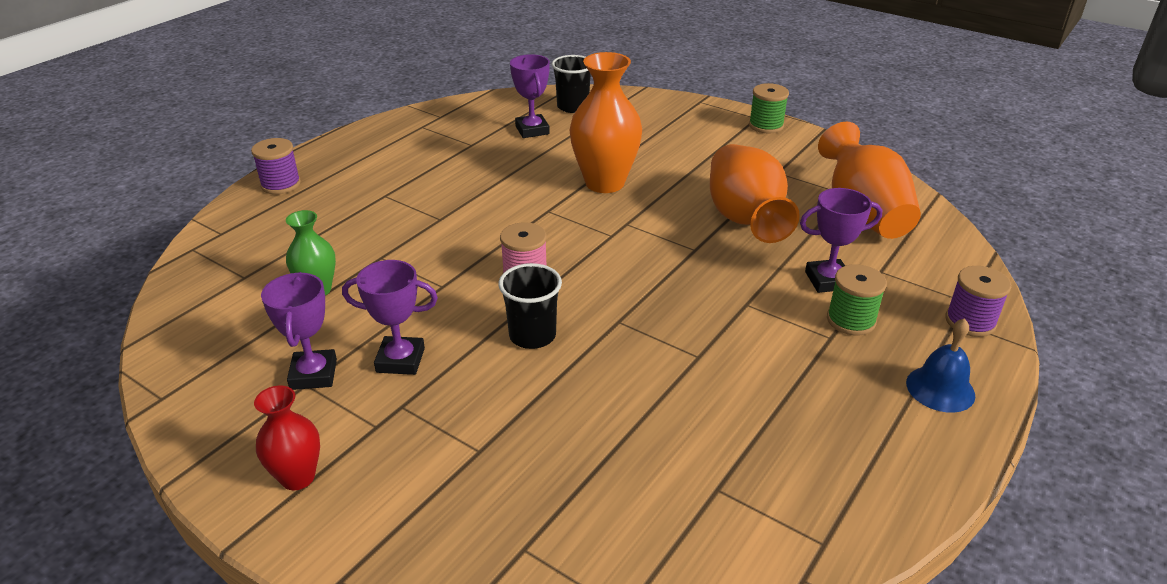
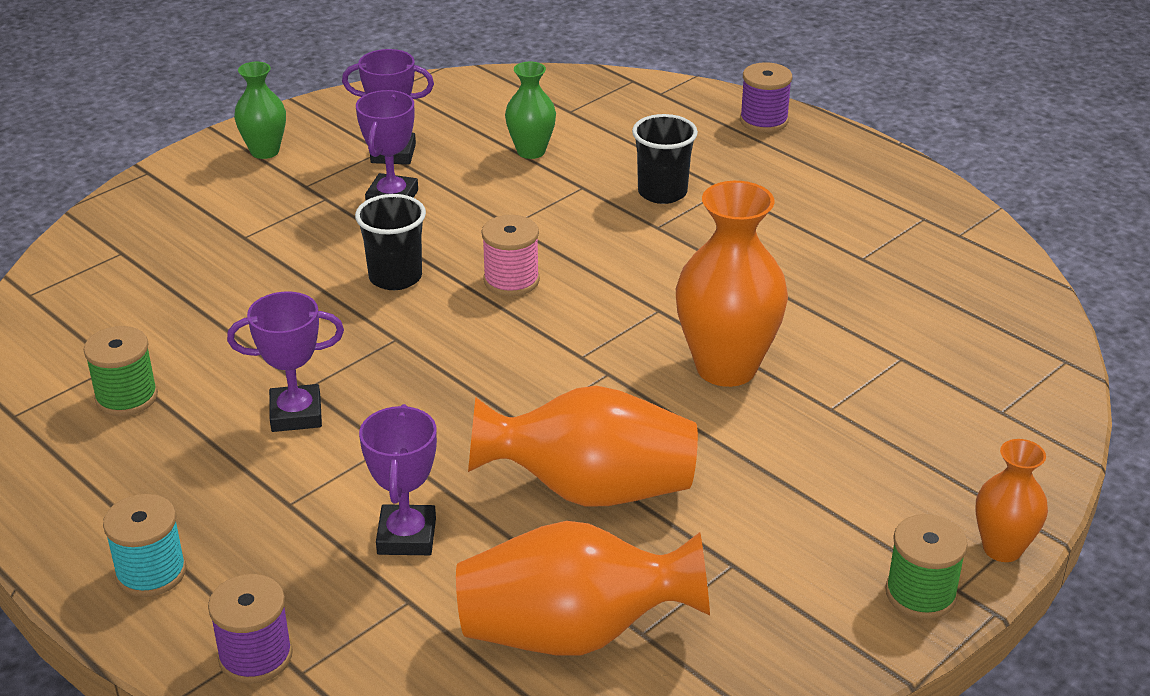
camera: 100 degrees right, 0 degrees up
red vase [254,385,320,490] -> green vase [234,62,286,159]
purple trophy [510,54,550,138] -> purple trophy moved to [227,291,344,432]
black cup [552,55,591,113] -> black cup moved to [632,114,698,204]
green spool [827,264,887,336] -> green spool moved to [84,326,158,416]
blue bell [906,318,975,413] -> turquoise spool [103,494,186,597]
none -> orange vase [975,439,1048,562]

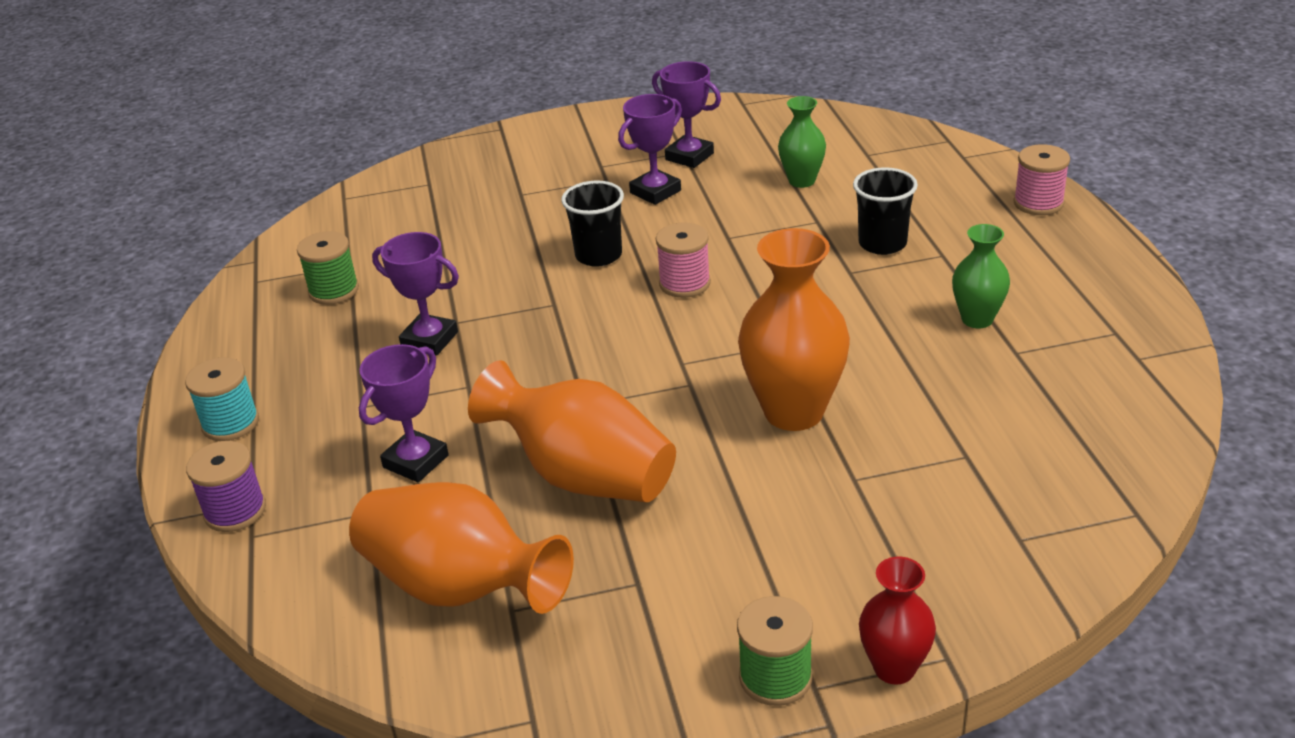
camera: 35 degrees right, 0 degrees up
green vase [234,62,286,159] -> green vase moved to [952,224,1010,329]
purple spool [740,62,792,133] -> pink spool [1014,144,1070,215]
orange vase [975,439,1048,562] -> red vase [859,557,936,684]

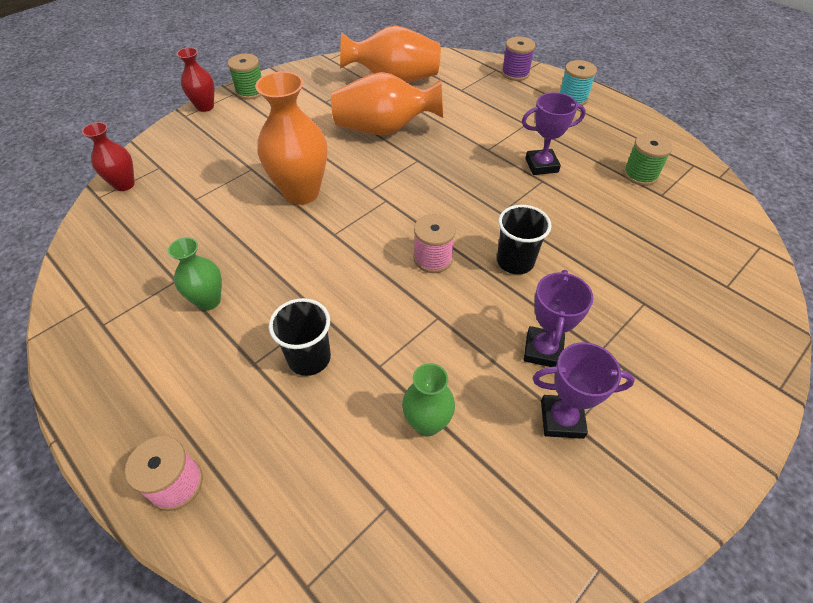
camera: 145 degrees right, 15 degrees up
purple trophy [359,344,449,482] -> none
none -> red vase [82,122,135,191]

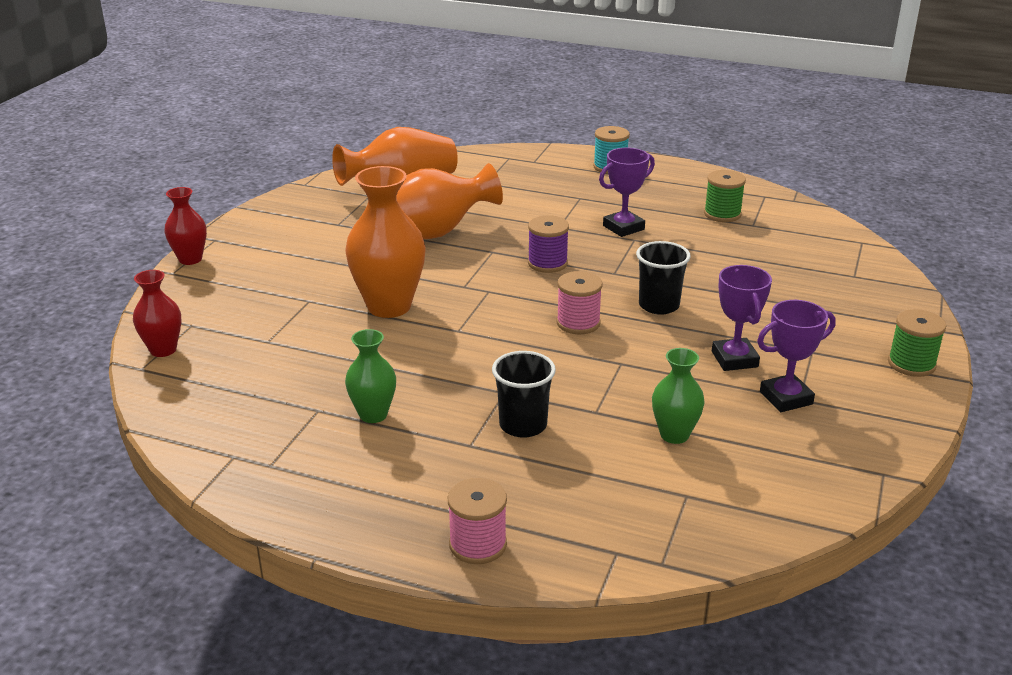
camera: 25 degrees left, 20 degrees down
green spool [228,54,262,100] -> green spool moved to [888,309,946,377]
purple spool [502,36,535,81] -> purple spool moved to [528,215,569,273]

